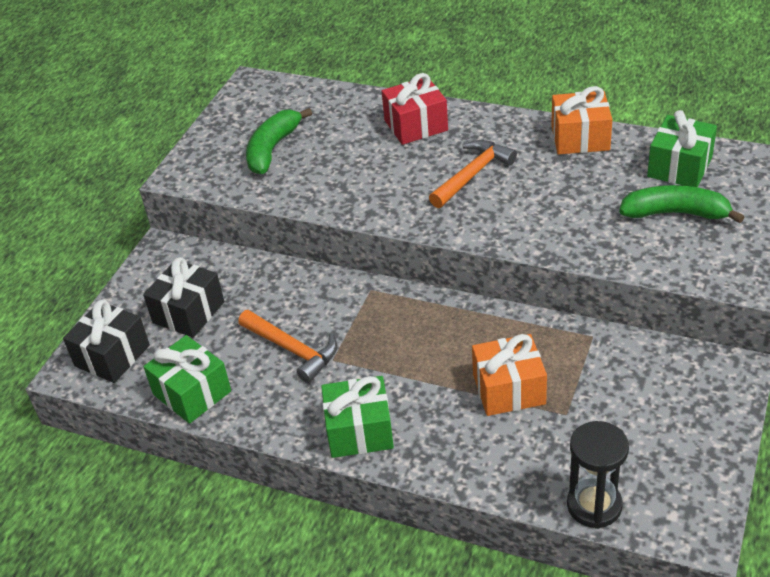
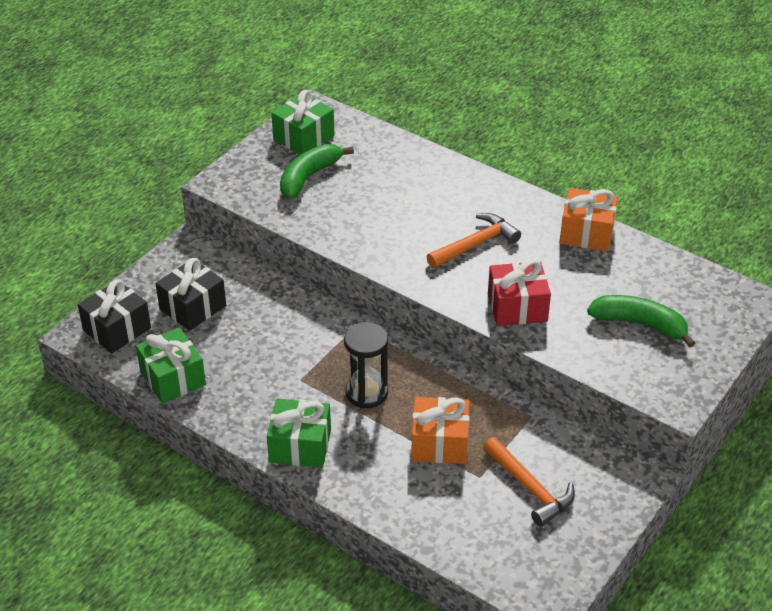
camera: 10 degrees right, 0 degrees up
orange hammer [238,310,337,383] -> orange hammer moved to [483,437,575,527]
red gift [382,73,448,145] -> red gift moved to [488,259,551,326]
black hourglass [567,421,629,529] -> black hourglass moved to [344,322,388,408]
green gift [647,110,717,187] -> green gift moved to [271,90,335,155]

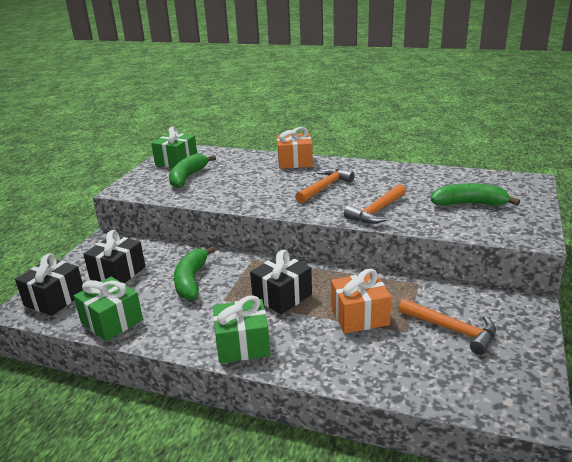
camera: 15 degrees left, 15 degrees down
black hourglass [344,322,388,408] -> black gift [250,250,312,315]
red gift [488,259,551,326] -> orange hammer [344,184,406,224]
orange gift [560,188,618,251] -> orange gift moved to [277,127,313,169]
none -> green banana [174,246,215,300]

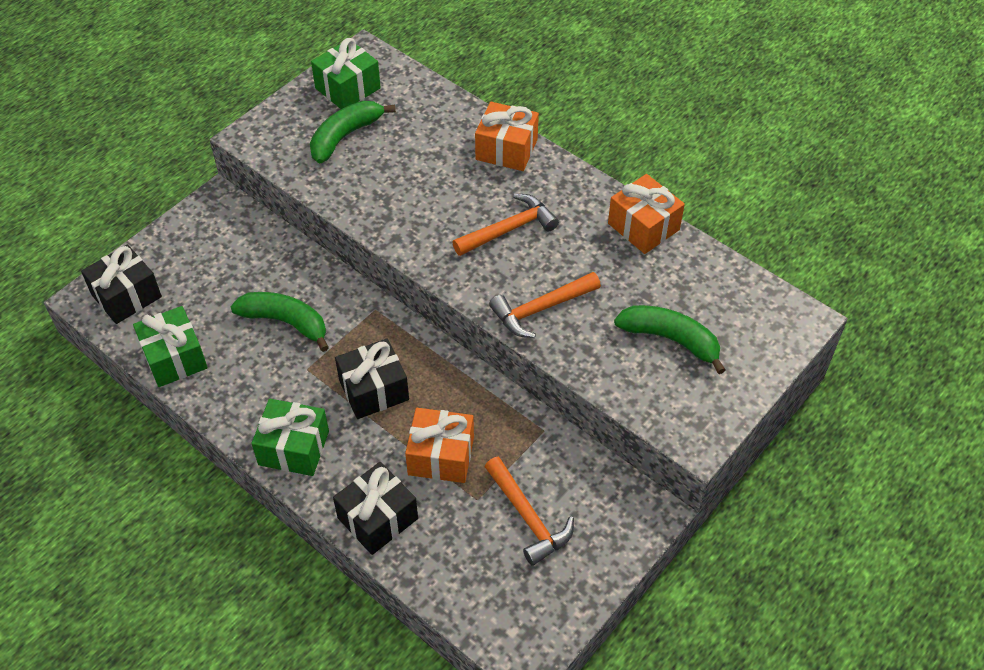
camera: 20 degrees right, 25 degrees up
black gift [83,230,145,283] -> black gift moved to [333,462,418,555]
green banana [174,246,215,300] -> green banana turned 90 degrees clockwise [231,292,329,352]
none -> orange gift [608,174,685,254]

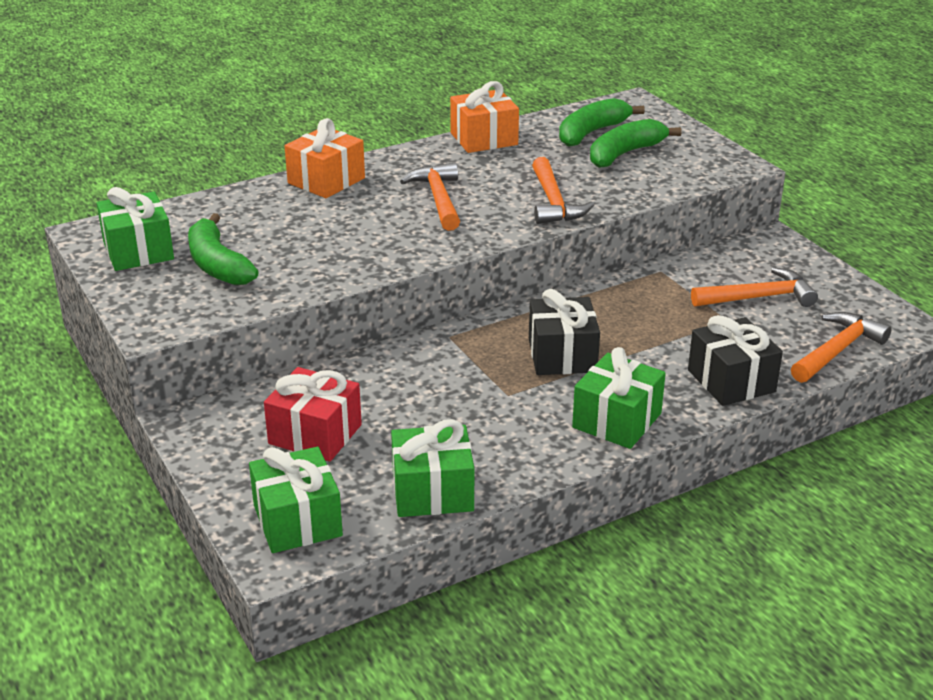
camera: 70 degrees left, 20 degrees down
black gift [81,244,162,324] -> green gift [249,447,343,553]
green banana [231,292,329,352] -> green banana moved to [559,98,645,147]
orange gift [405,408,474,483] -> none
none -> red gift [264,367,362,462]
none -> orange hammer [791,312,891,383]

